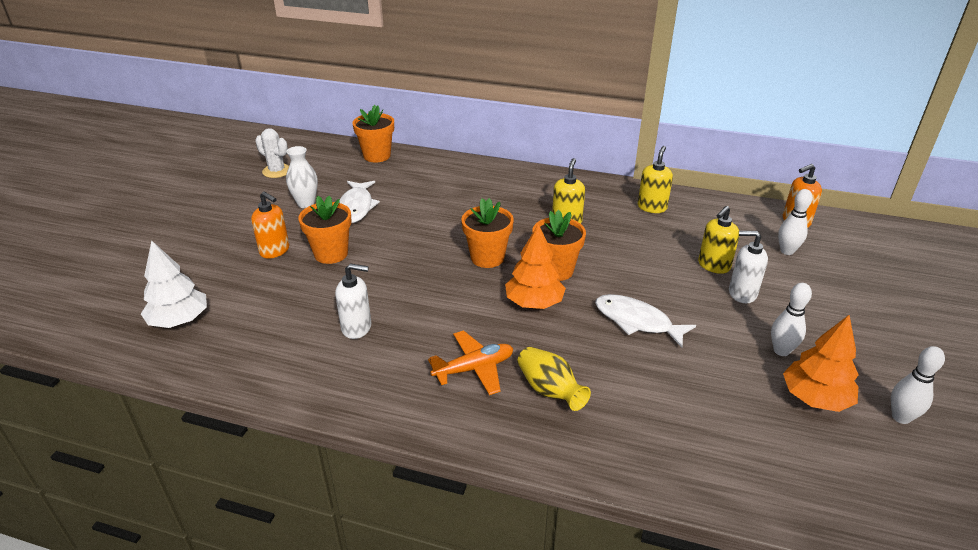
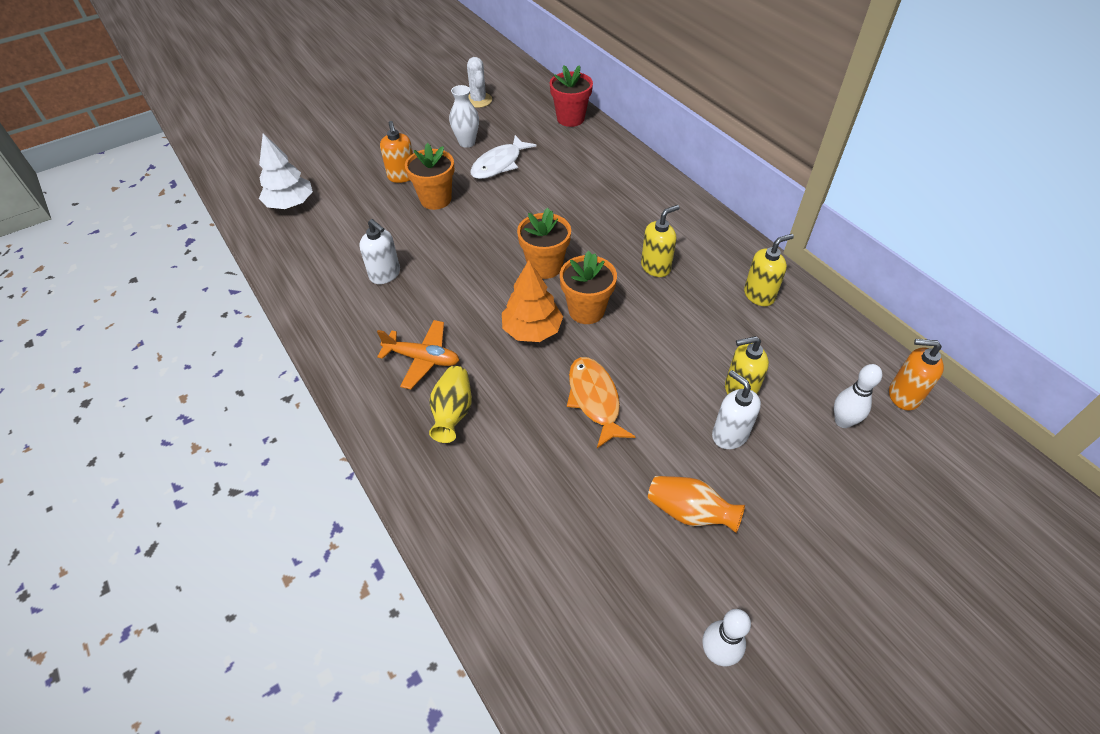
camera: 40 degrees right, 15 degrees up
orange flower pot [352,105,394,163] -> red flower pot [550,65,593,127]
white fish [595,294,696,348] -> orange fish [567,357,636,448]
white bowling pin [771,283,812,356] -> orange vase [648,476,745,533]
orange tree [783,315,859,412] -> none

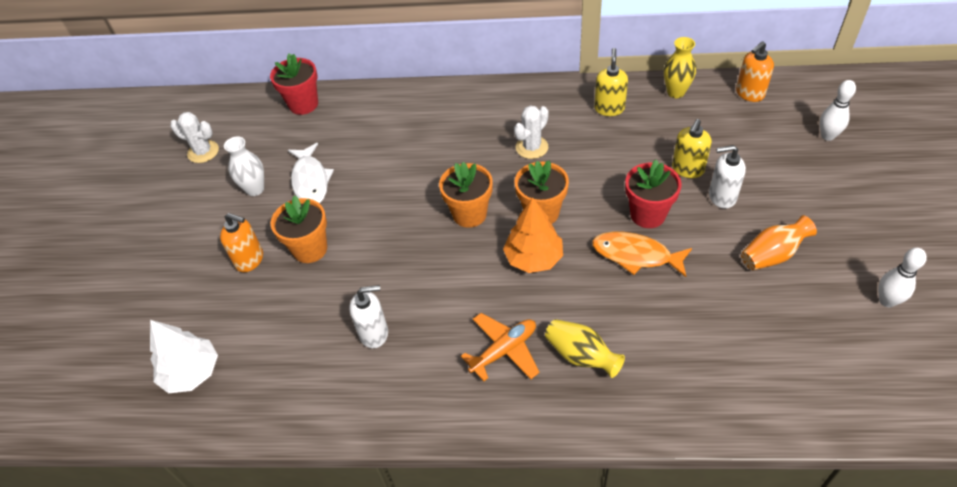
camera: 50 degrees left, 0 degrees up
yellow soap dispenser [641,205,680,277] -> white cactus [514,105,549,159]
white bowling pin [834,364,882,428] -> white bowling pin moved to [820,80,856,141]
none -> red flower pot [625,160,682,228]
none -> yellow vase [664,37,696,98]

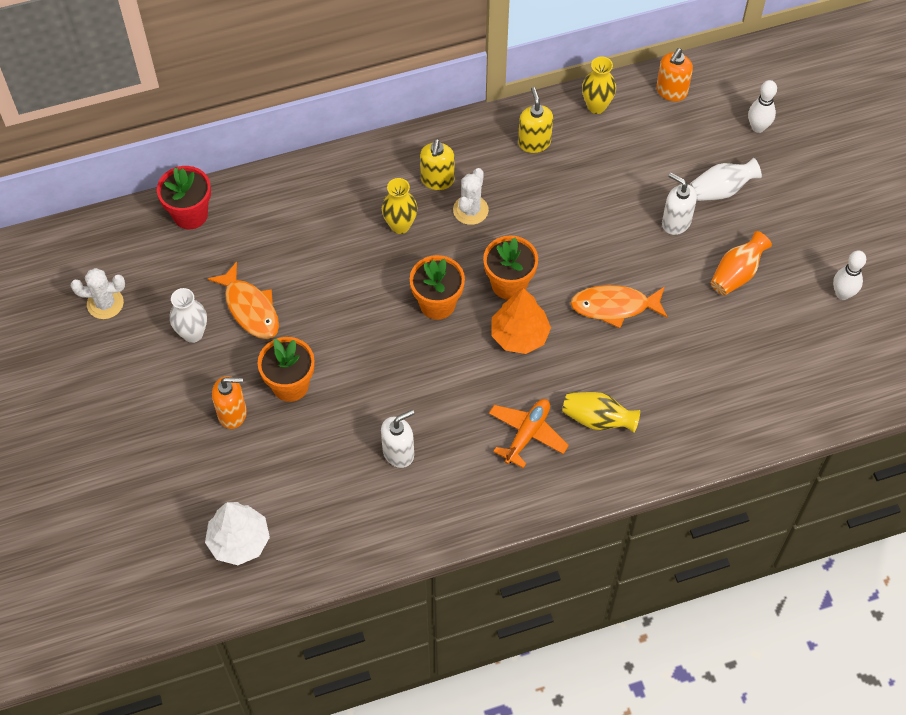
camera: 25 degrees left, 10 degrees up
white fish [288,143,334,203] -> orange fish [208,262,279,339]
red flower pot [625,160,682,228] -> none
yellow soap dispenser [672,119,712,178] -> yellow soap dispenser moved to [420,139,454,190]
white soap dispenser [709,145,746,209] -> white soap dispenser turned 60 degrees clockwise [662,173,697,235]
none -> yellow vase [382,178,417,234]
none -> white vase [690,158,762,201]

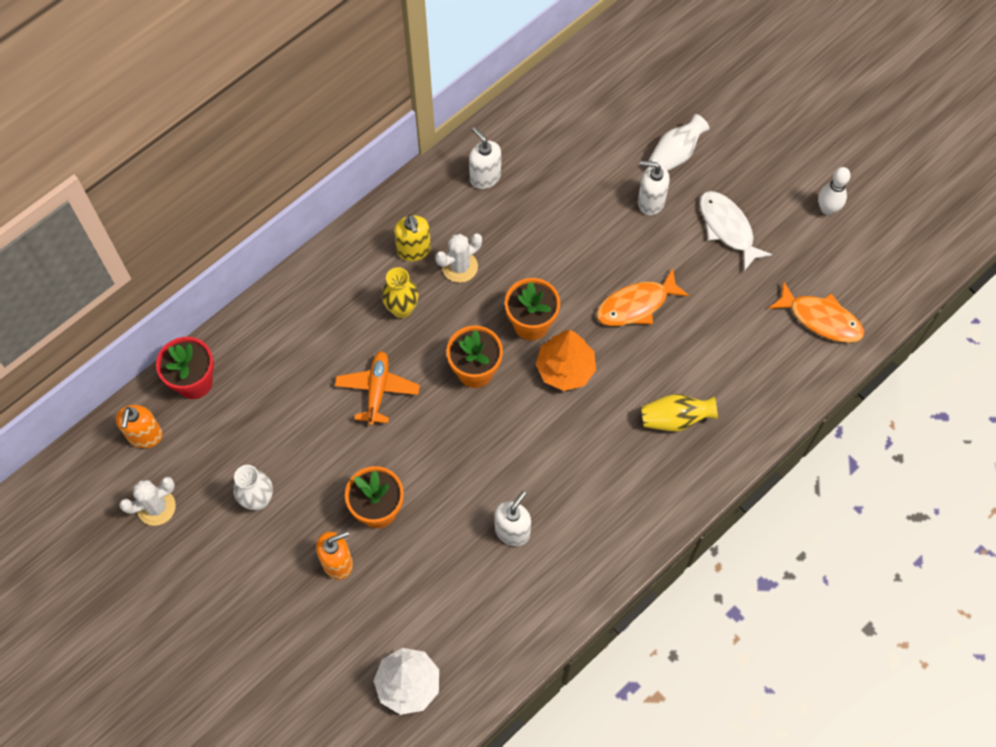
camera: 25 degrees left, 5 degrees up
orange fish [208,262,279,339] -> orange fish moved to [768,281,864,343]
white cactus [453,168,489,225] -> white cactus turned 60 degrees clockwise [435,233,482,283]
orange plane [489,399,569,468] -> orange plane moved to [335,351,420,426]
yellow soap dispenser [518,87,553,153] -> white soap dispenser [469,127,501,189]
yellow vase [582,57,616,114] -> none
orange soap dispenser [656,48,693,101] -> orange soap dispenser moved to [116,405,163,448]
orange vase [711,231,772,295] -> white fish [700,191,773,271]
white bowling pin [748,80,777,133] -> none

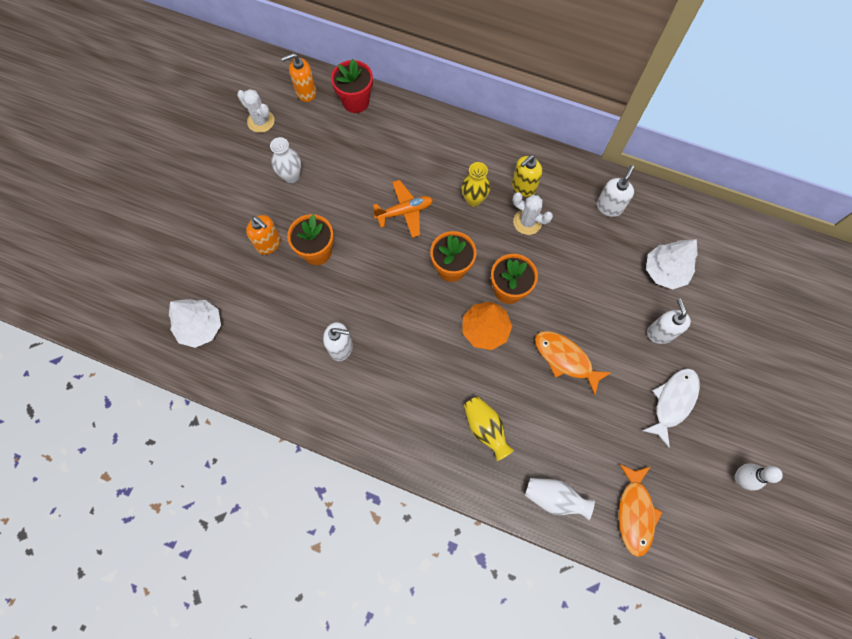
camera: 65 degrees right, 5 degrees up
white vase [648,114,709,171] -> white vase moved to [525,478,595,520]
none -> white tree [646,239,698,290]

